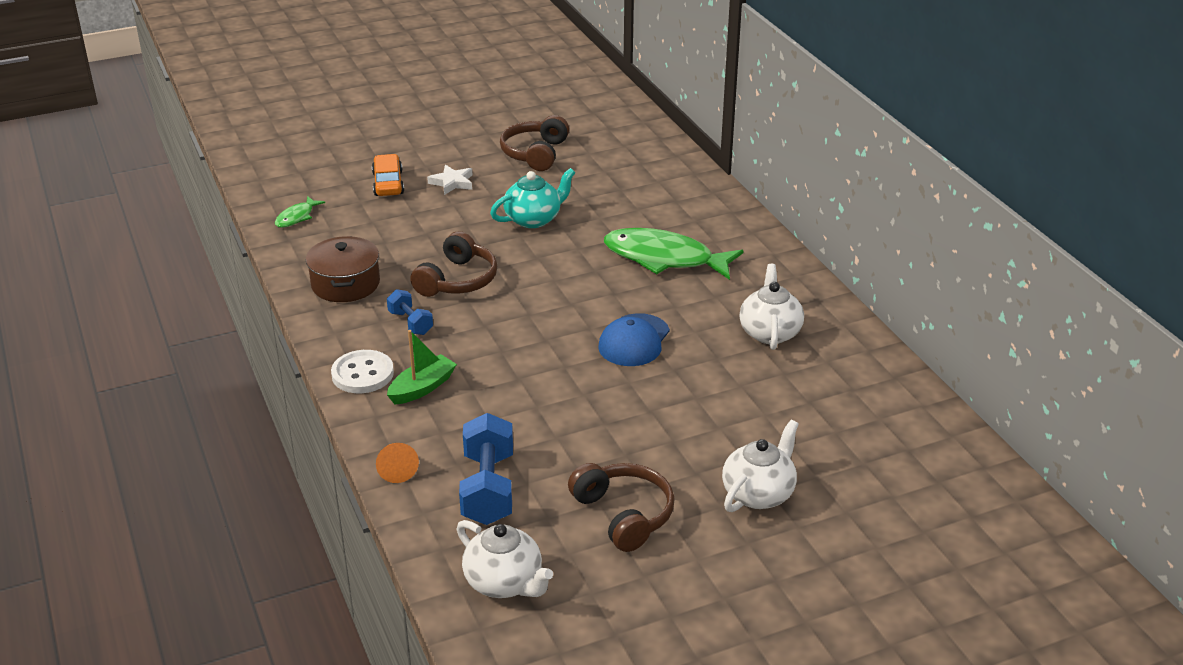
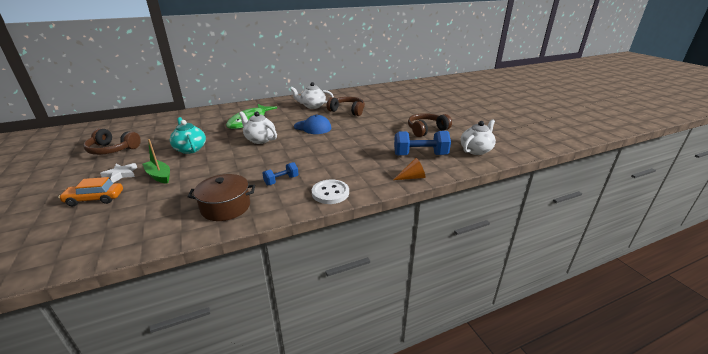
camera: 90 degrees left, 5 degrees down
green fish [275,196,325,228] -> none
green boat [387,330,457,404] -> green boat moved to [142,139,170,184]
brown headphones [410,231,497,297] -> brown headphones moved to [327,97,365,116]
white teapot [722,420,799,512] -> white teapot moved to [239,111,277,144]

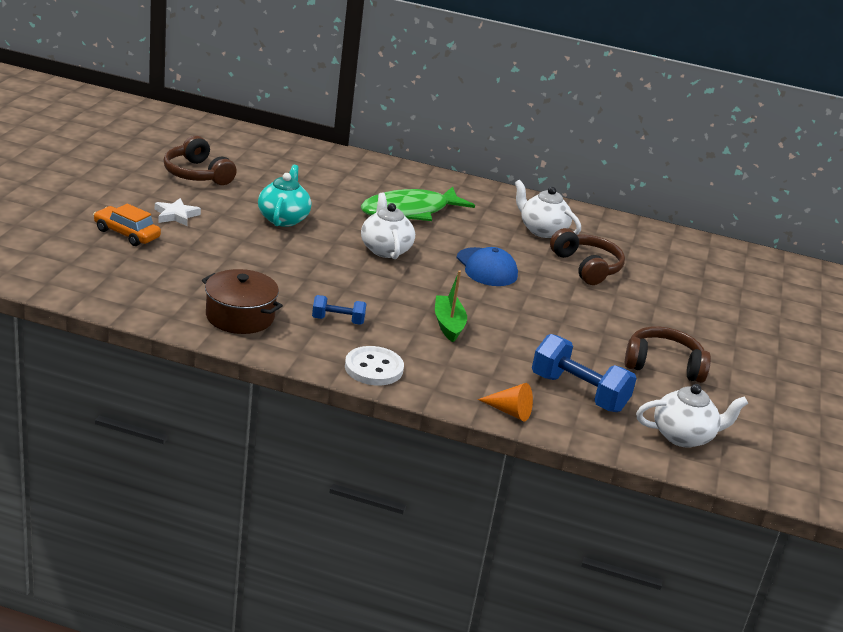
camera: 35 degrees right, 0 degrees up
green boat [142,139,170,184] -> green boat moved to [435,270,467,342]

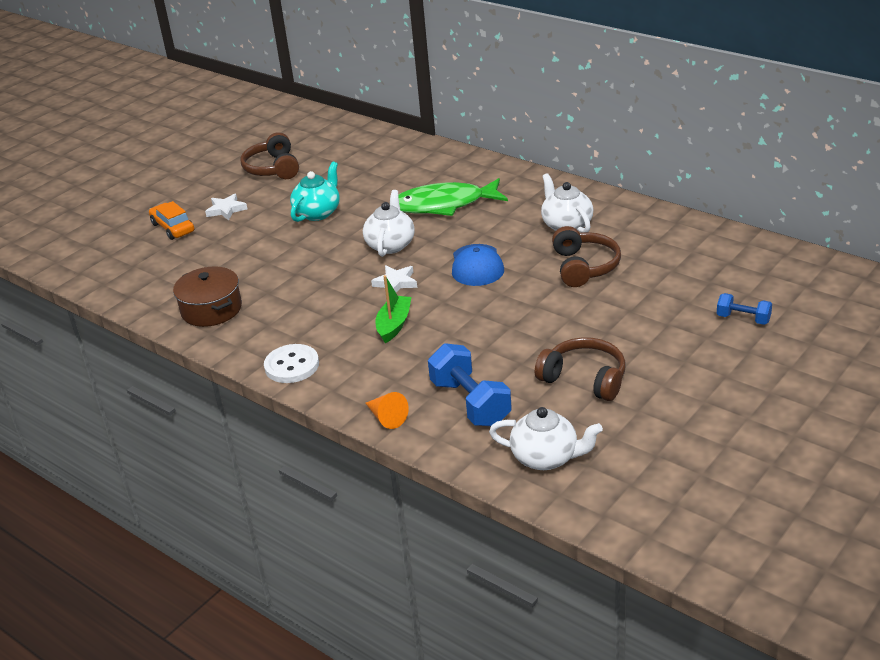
camera: 30 degrees right, 5 degrees up
blue dumbbell [312,295,366,325] -> blue dumbbell moved to [717,293,772,325]
none -> white star [371,265,417,292]

